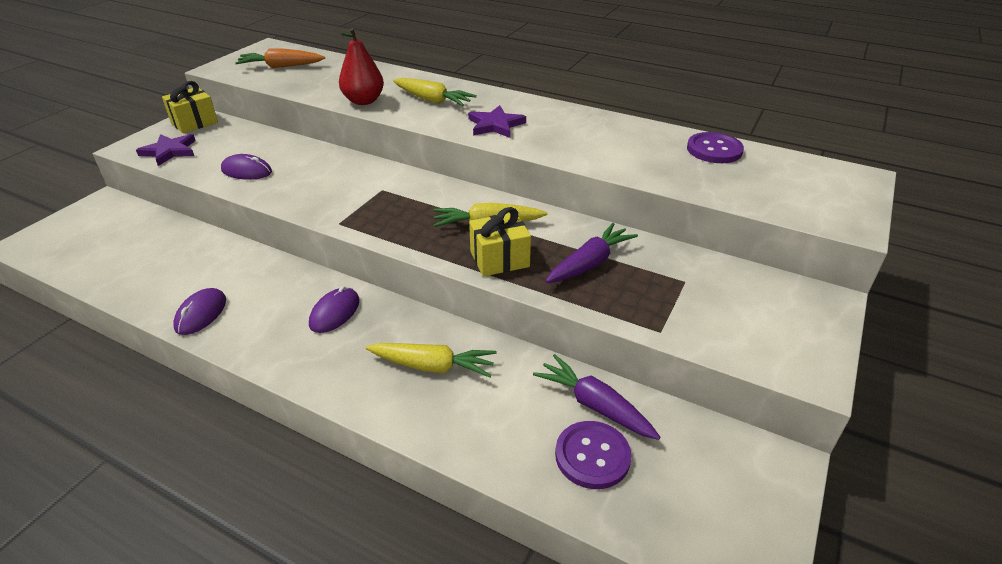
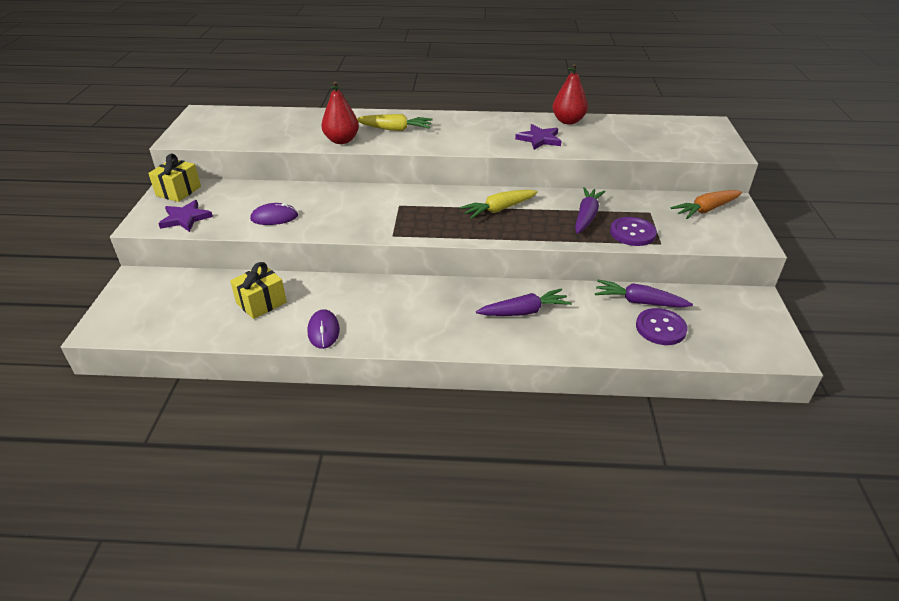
camera: 25 degrees left, 0 degrees up
orange carrot [235,48,325,68] -> orange carrot moved to [671,190,742,219]
purple mouse [309,286,360,333] -> none
yellow carrot [366,343,497,377] -> purple carrot [476,288,572,316]
purple star [468,105,526,138] -> purple star moved to [515,124,561,150]
yellow gift [469,207,531,277] -> yellow gift moved to [230,262,287,319]
purple button [687,132,744,163] -> purple button moved to [610,217,657,246]
none -> red pear [552,64,588,125]

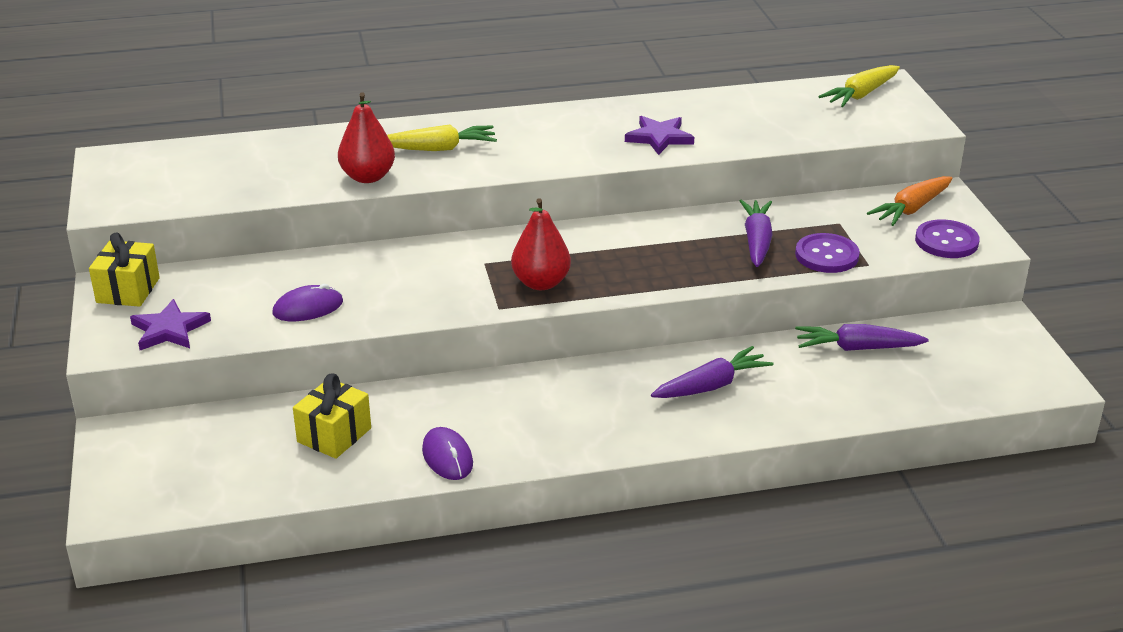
camera: 15 degrees left, 5 degrees down
yellow carrot [459,190,538,219] -> yellow carrot moved to [818,65,900,107]
red pear [552,64,588,125] -> red pear moved to [511,198,571,290]
purple button [636,308,688,345] -> purple button moved to [915,219,980,258]

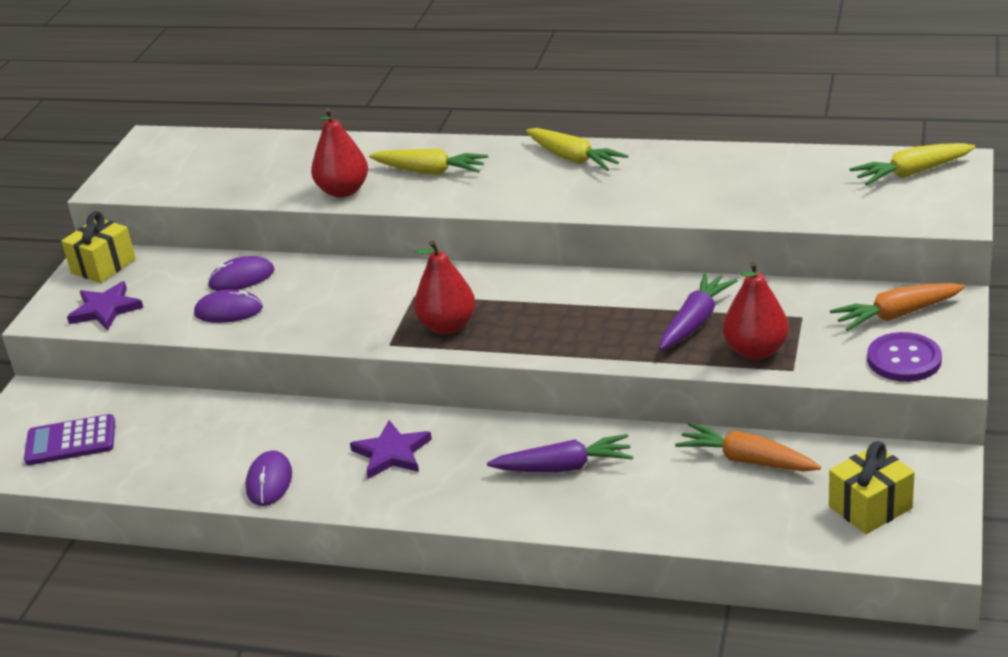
camera: 30 degrees right, 0 degrees up
yellow gift [293,374,371,459] -> yellow gift moved to [829,441,915,534]
purple star [625,116,694,155] -> purple star moved to [350,420,432,479]
purple button [795,233,860,273] -> red pear [723,261,789,360]
purple carrot [795,324,929,351] -> orange carrot [675,422,821,471]
none -> purple calculator [24,414,115,465]
none -> purple mouse [208,256,274,291]
none -> yellow carrot [526,128,629,171]

